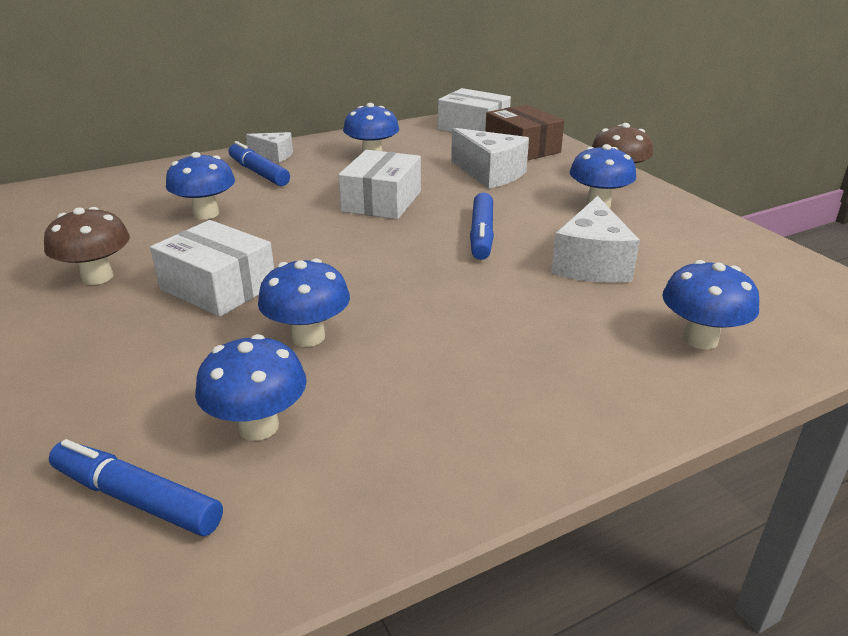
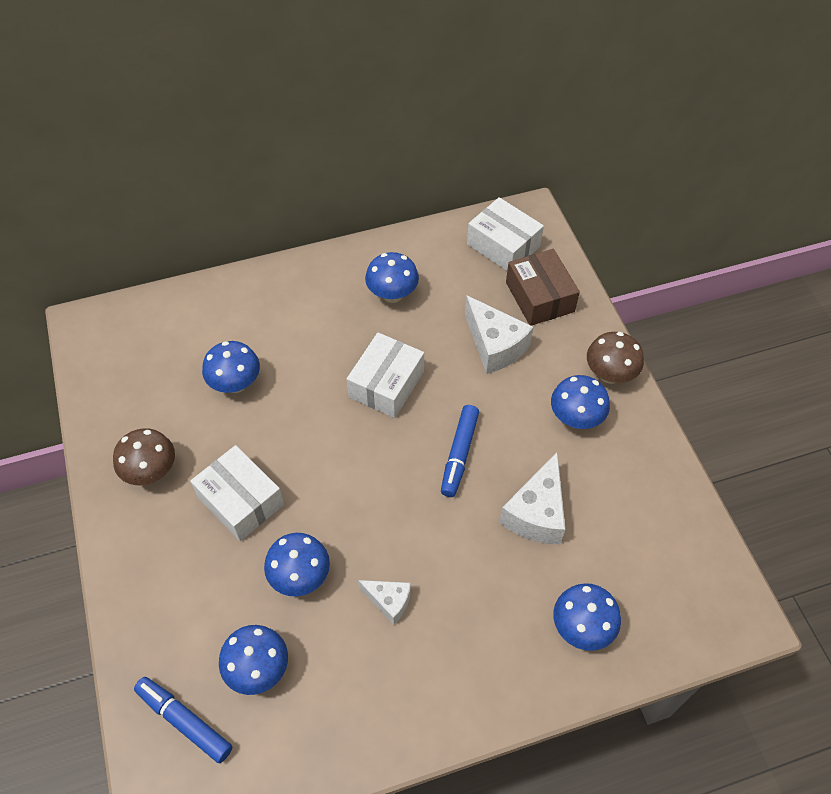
camera: 10 degrees right, 25 degrees up
blue marker [228,141,290,186] -> none
white cheese [246,132,293,163] -> white cheese moved to [358,580,411,625]

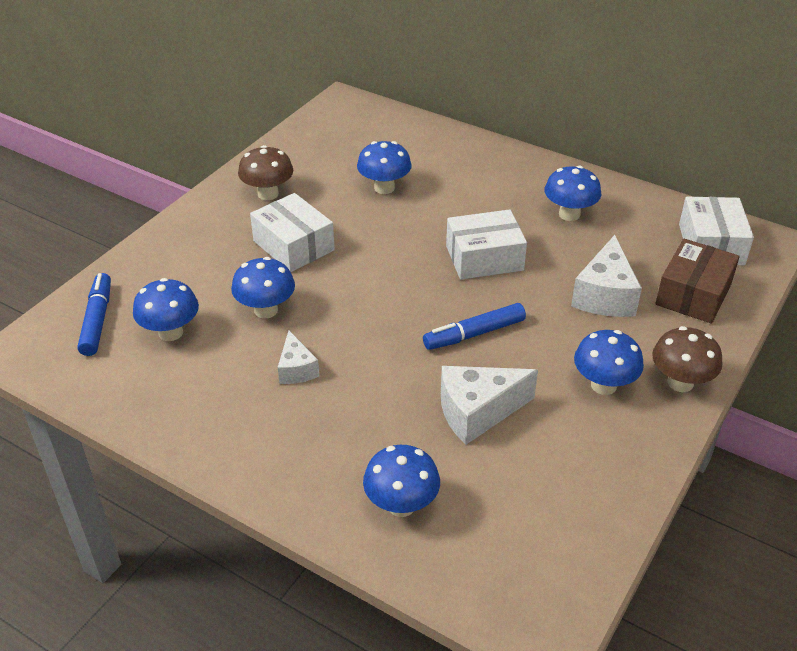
camera: 50 degrees right, 15 degrees down
white box [190,445,284,541] -> white box turned 45 degrees counterclockwise [250,193,335,272]

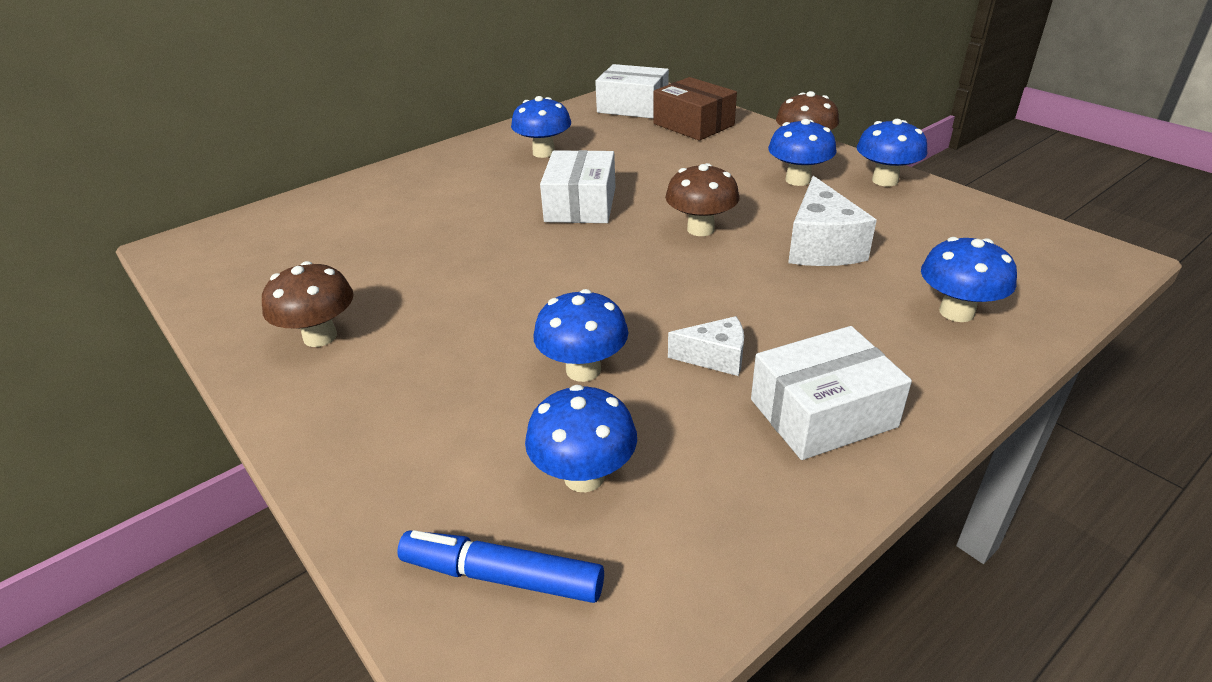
camera: 70 degrees left, 5 degrees down
white box [250,193,335,272] -> white box moved to [751,326,912,460]
blue mushroom [357,141,412,194] -> blue mushroom moved to [857,119,927,187]
blue marker [423,303,526,350] -> brown mushroom [665,163,739,236]
white cheese [571,235,642,317] -> none

